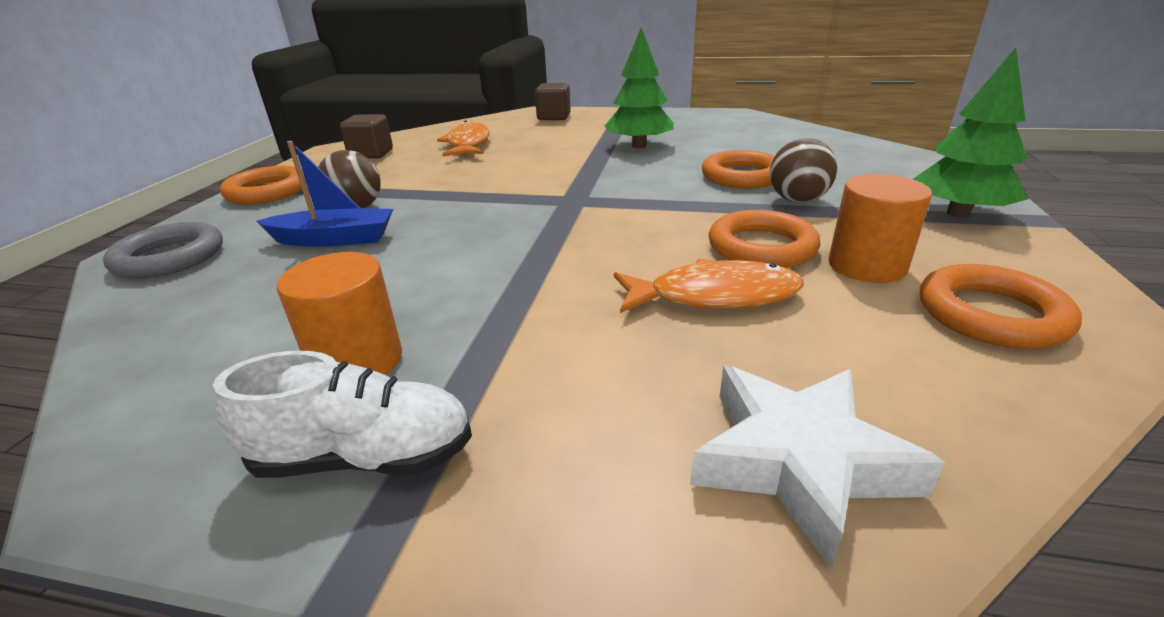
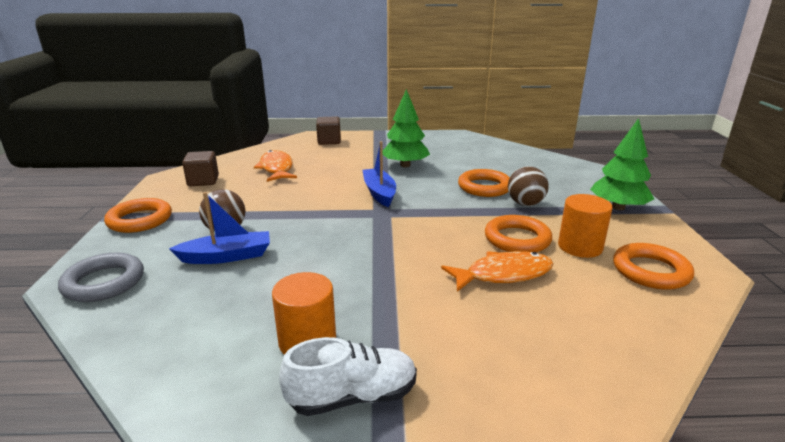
camera: 15 degrees left, 5 degrees down
white star [690,366,945,568] -> none
none -> blue boat [363,141,396,207]

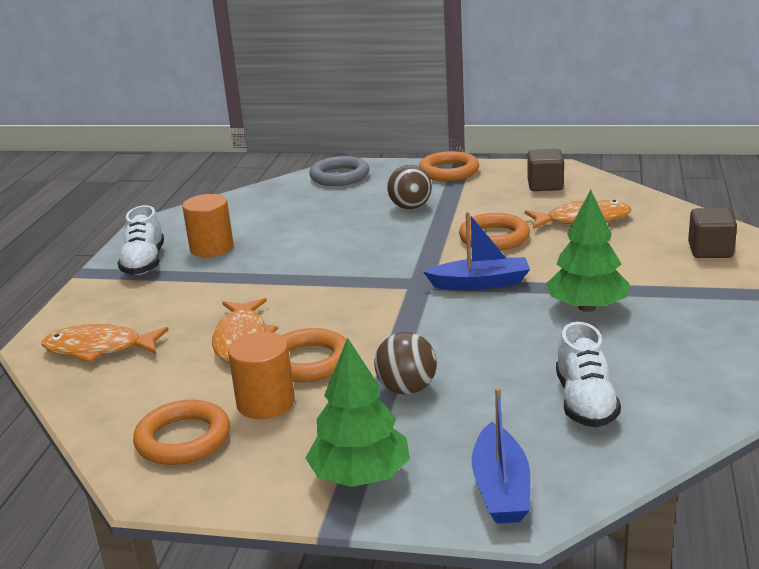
camera: 105 degrees right, 0 degrees up
blue boat [169,192,270,264] -> blue boat moved to [472,388,530,524]
orange ring [458,169,510,197] -> orange ring moved to [459,213,530,251]
none -> orange fish [41,324,169,363]
none -> white shoe [556,322,621,427]

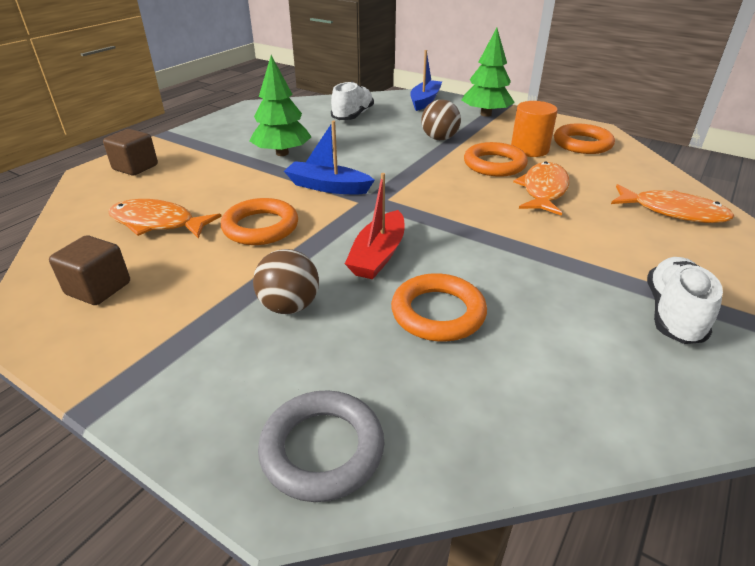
camera: 160 degrees left, 10 degrees up
orange cylinder [182,194,234,257] -> none
orange ring [419,151,479,181] -> orange ring moved to [391,273,487,342]
none -> red boat [345,173,405,279]

